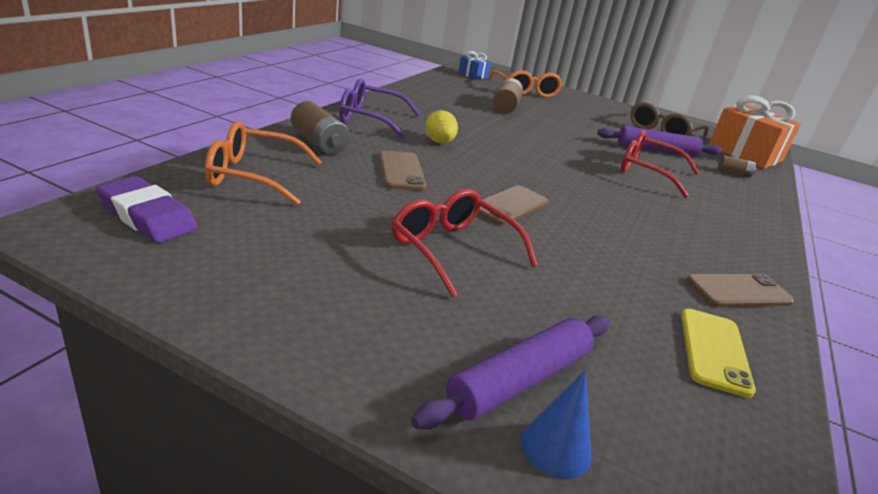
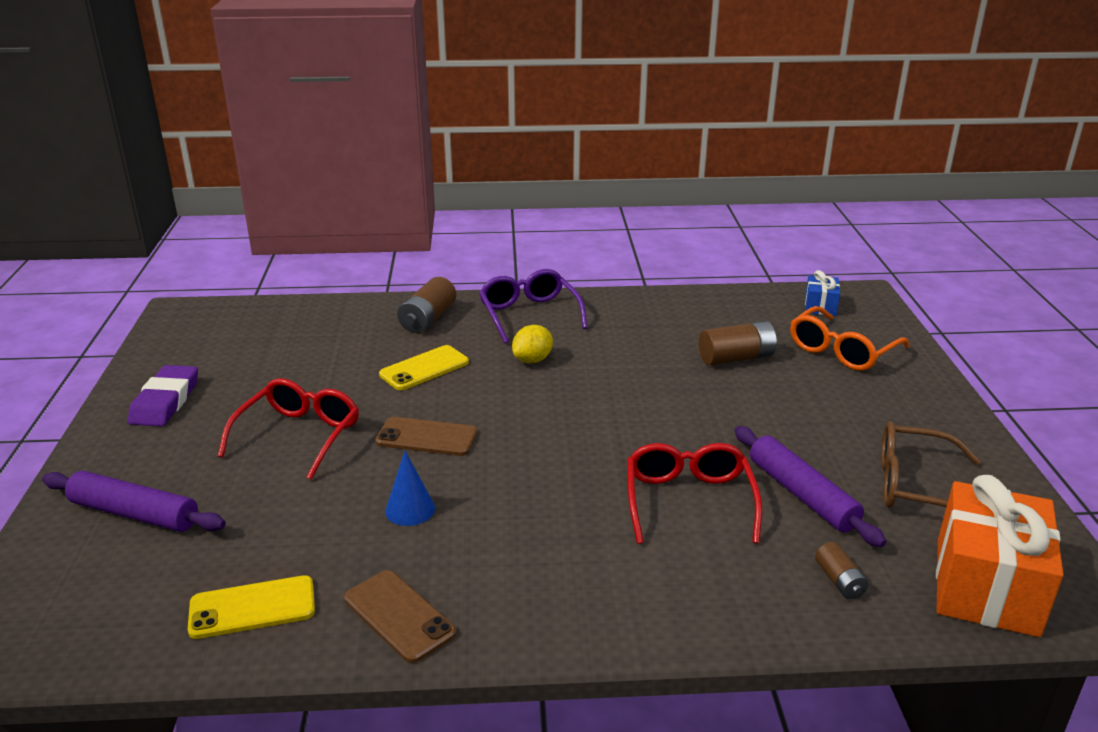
camera: 65 degrees right, 0 degrees up
purple eraser [96,176,198,243] -> purple eraser moved to [128,365,198,426]
orange glasses [205,121,322,205] -> none
brown phone [380,151,427,191] -> yellow phone [379,345,469,390]
blue cone [521,370,592,479] -> blue cone moved to [385,450,435,526]

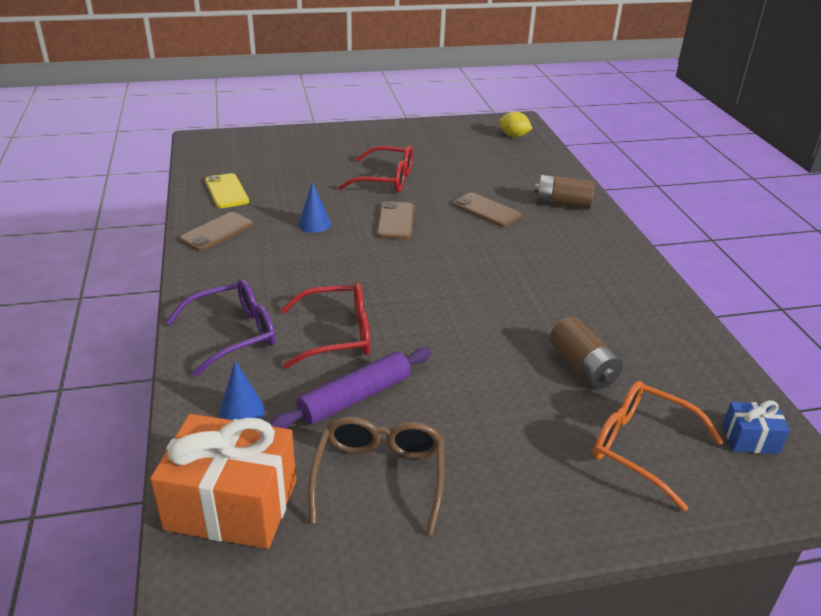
camera: 80 degrees right, 5 degrees up
purple rolling pin [42,471,226,532] -> none
purple eraser [128,365,198,426] -> none
yellow phone [379,345,469,390] -> brown phone [453,193,521,227]
purple glasses [479,269,588,343] -> purple glasses moved to [166,279,275,377]
yellow lemon [512,325,553,363] -> yellow lemon moved to [499,112,533,137]
brown battery [815,542,869,599] -> blue cone [219,360,265,420]

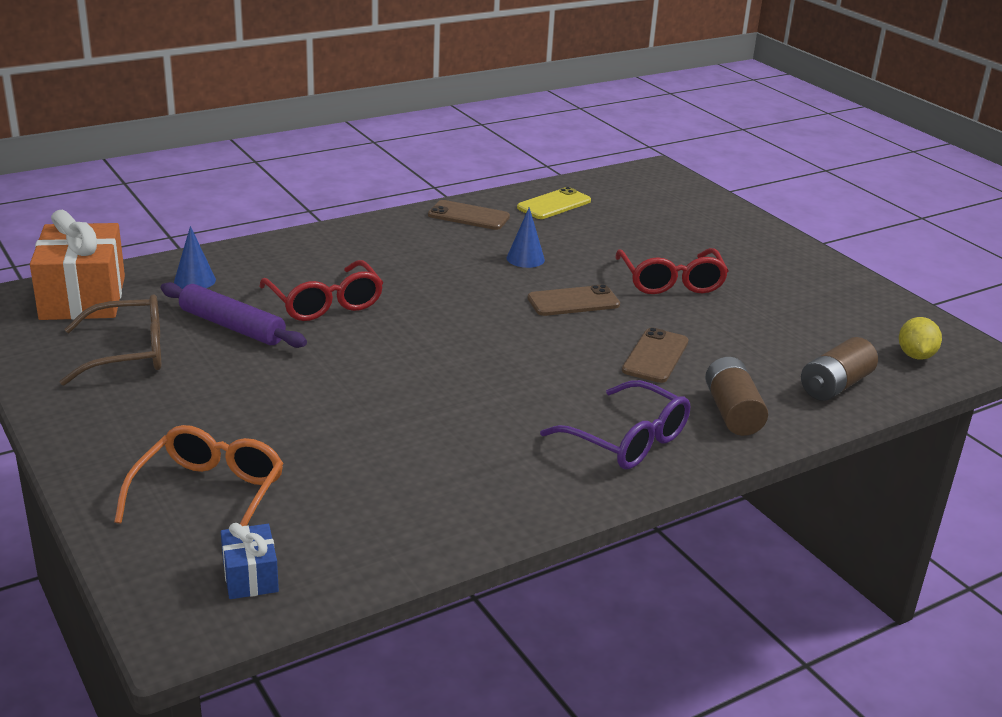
camera: 70 degrees right, 5 degrees down
purple glasses [166,279,275,377] -> purple glasses moved to [540,380,690,469]
brown battery [550,317,623,388] -> brown battery moved to [801,337,878,401]

